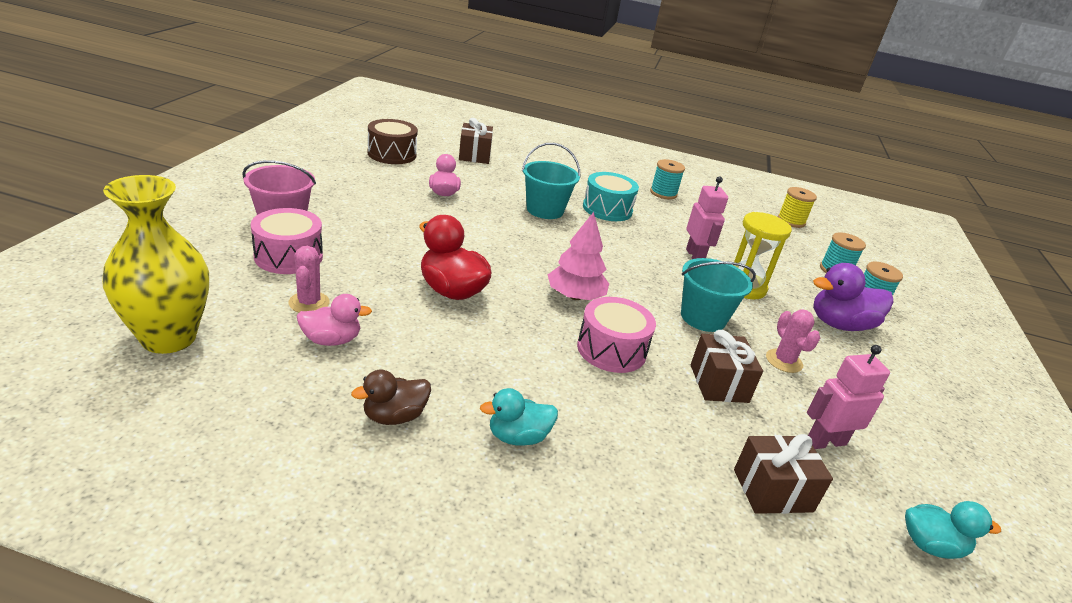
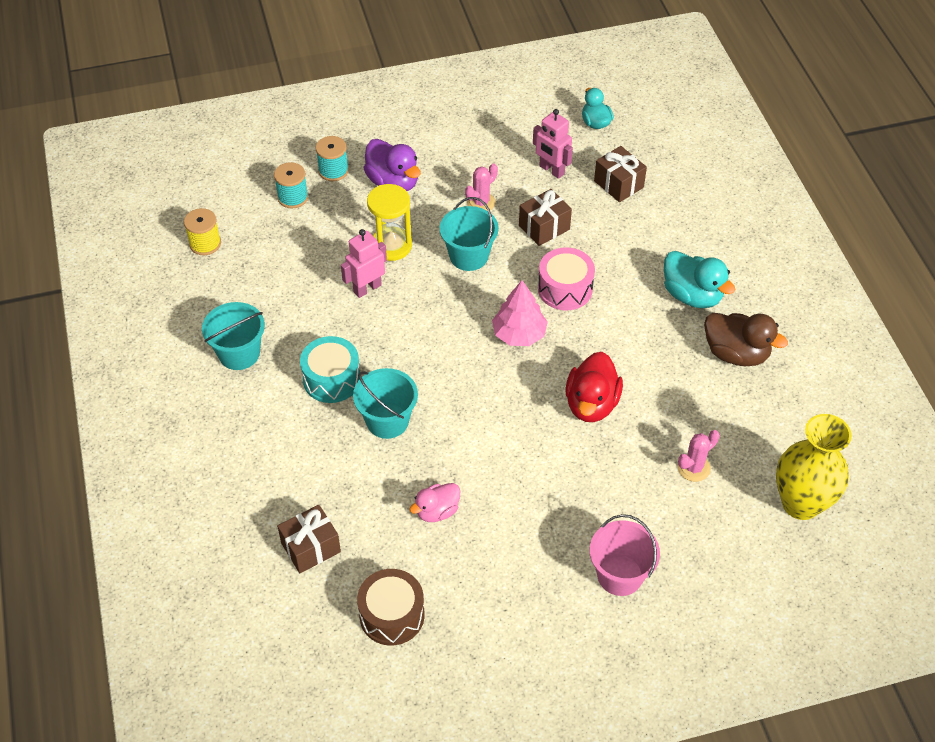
camera: 115 degrees left, 20 degrees up
pink drum [251,208,323,274] -> none
pink duck [297,294,372,346] -> none
brown duck [351,369,431,425] -> brown duck [704,313,788,366], size x1.59
turquoise duck [480,388,558,446] -> turquoise duck [664,251,736,308], size x1.59
turquoise spool [650,159,685,199] -> turquoise bucket [202,302,265,370]

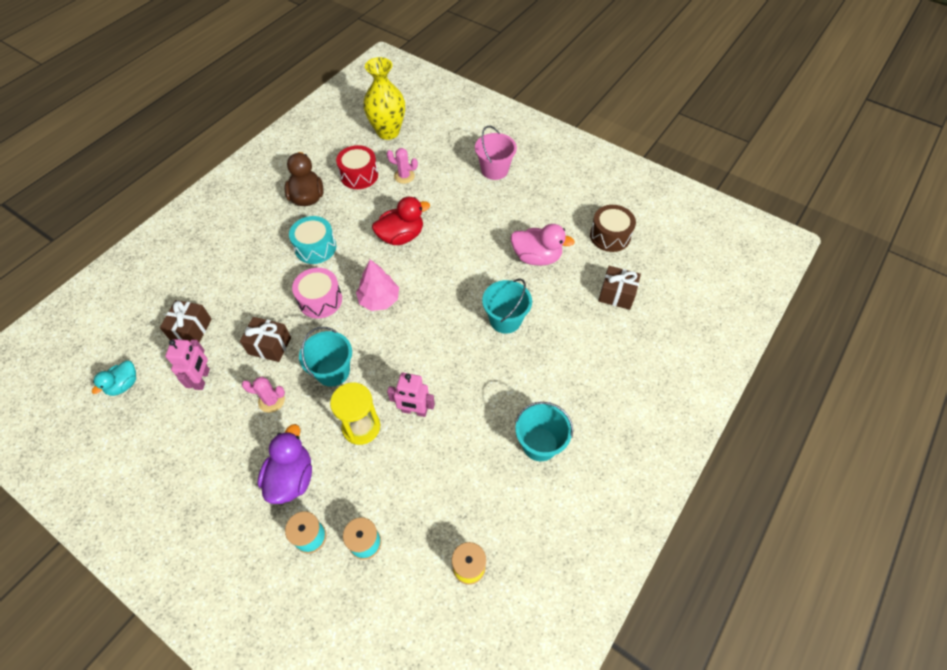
camera: 130 degrees left, 5 degrees up
turquoise drum [300,336,360,403] -> turquoise drum moved to [289,216,336,264]
pink duck [409,483,460,522] -> pink duck [511,224,575,266], size x1.59
turquoise duck [664,251,736,308] -> none
none -> red drum [336,145,378,189]

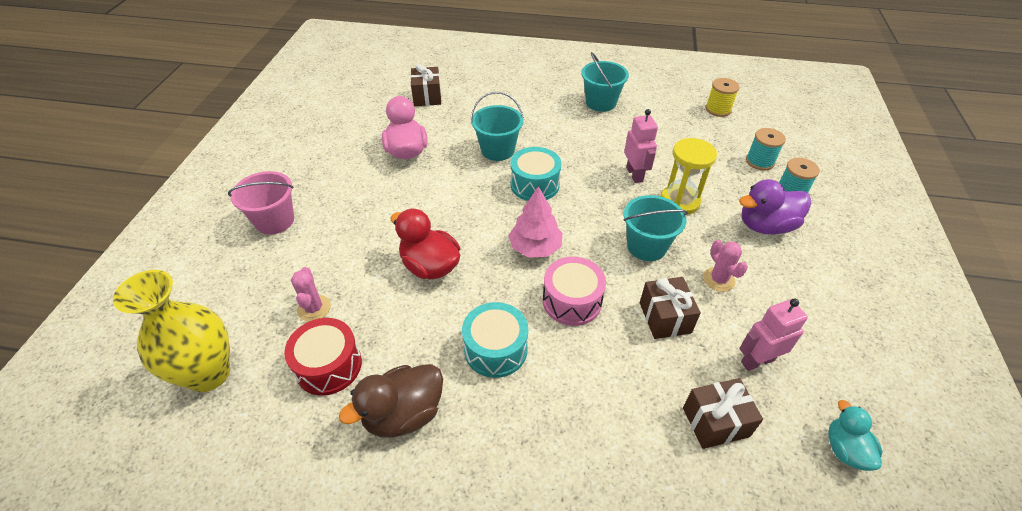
camera: 115 degrees left, 10 degrees down
turquoise duck [92,361,136,396] -> turquoise duck turned 105 degrees counterclockwise [828,400,883,471]
brown drum [590,205,636,252] -> none
none -> turquoise drum [510,147,561,201]

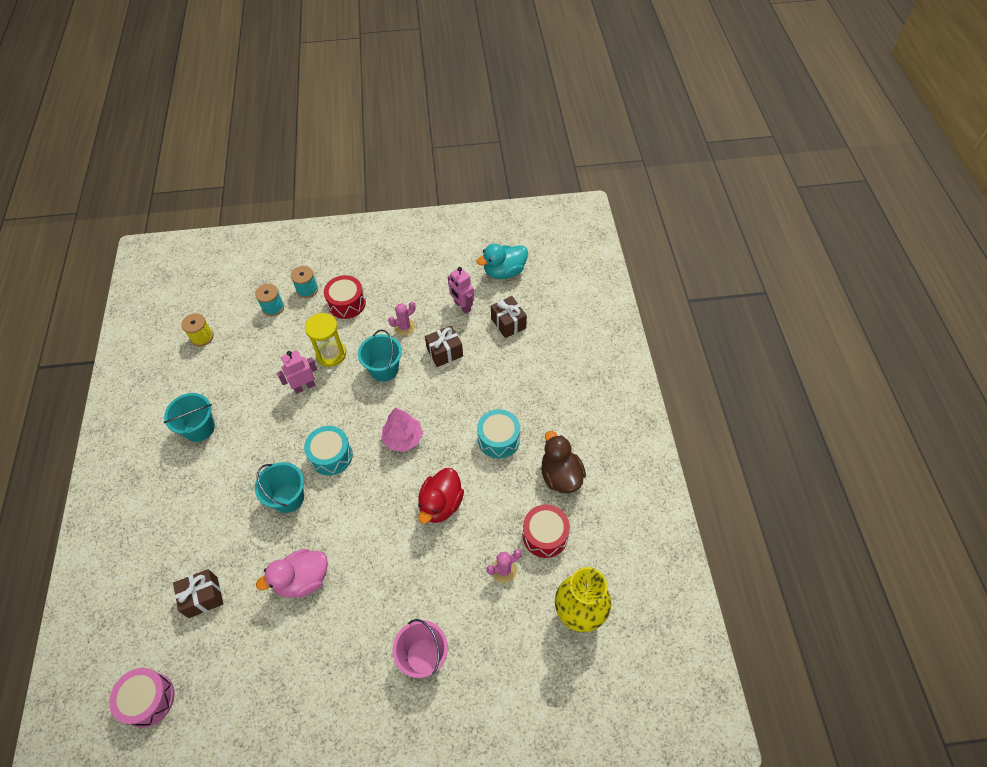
camera: 105 degrees left, 10 degrees up
brown duck [339,364,443,438] -> brown duck turned 150 degrees counterclockwise [541,431,586,493]
pink drum [543,257,606,326] -> pink drum moved to [109,668,174,728]
purple duck [739,179,811,235] -> red drum [324,275,366,319]
turquoise duck [828,400,883,471] -> turquoise duck [477,244,528,279], size x1.59

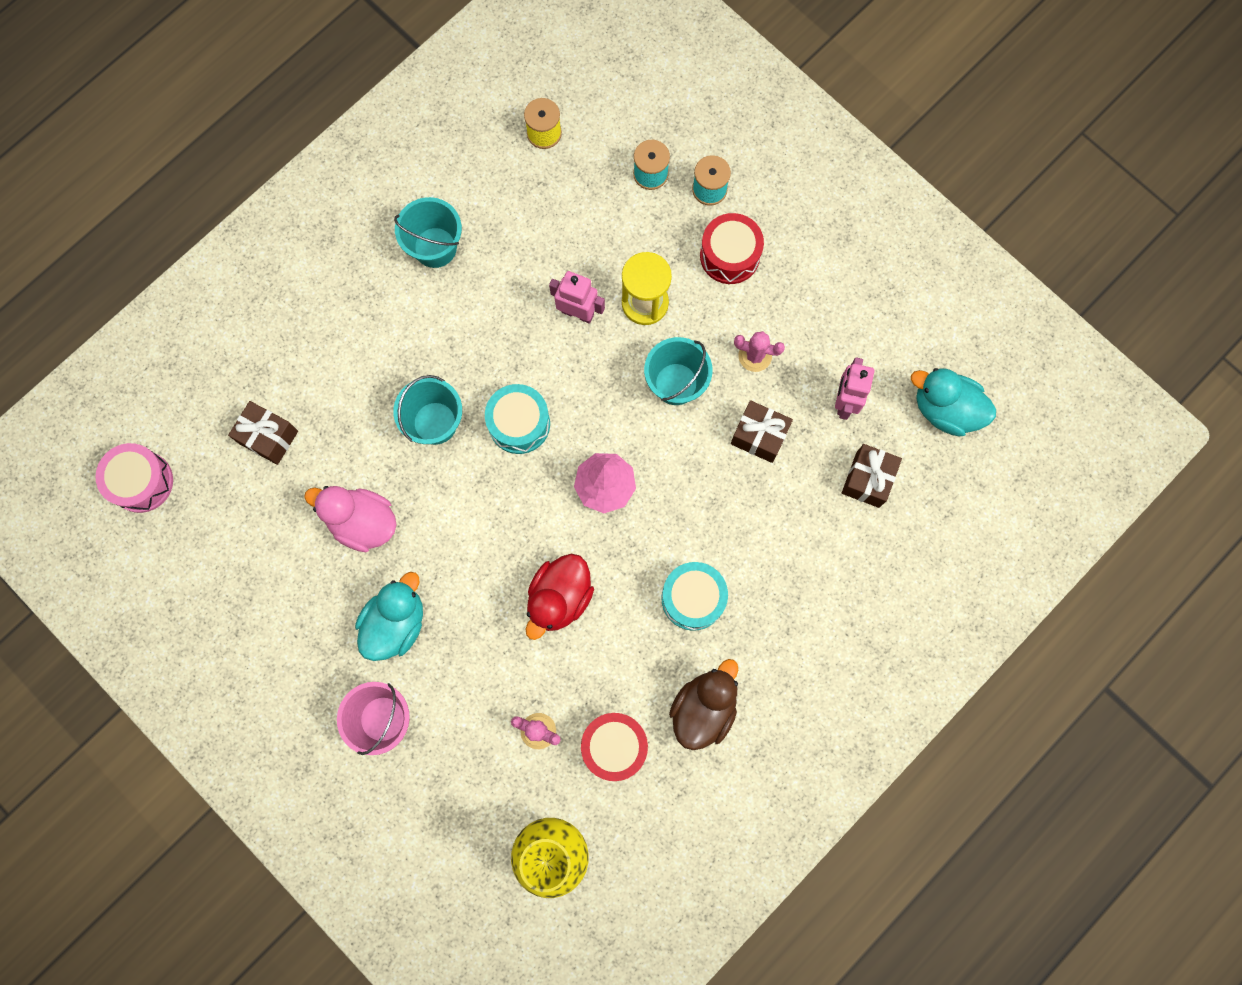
camera: 50 degrees right, 20 degrees up
red duck [418,468,464,524] -> red duck turned 45 degrees counterclockwise [526,554,594,640]
none -> turquoise duck [355,572,423,661]

